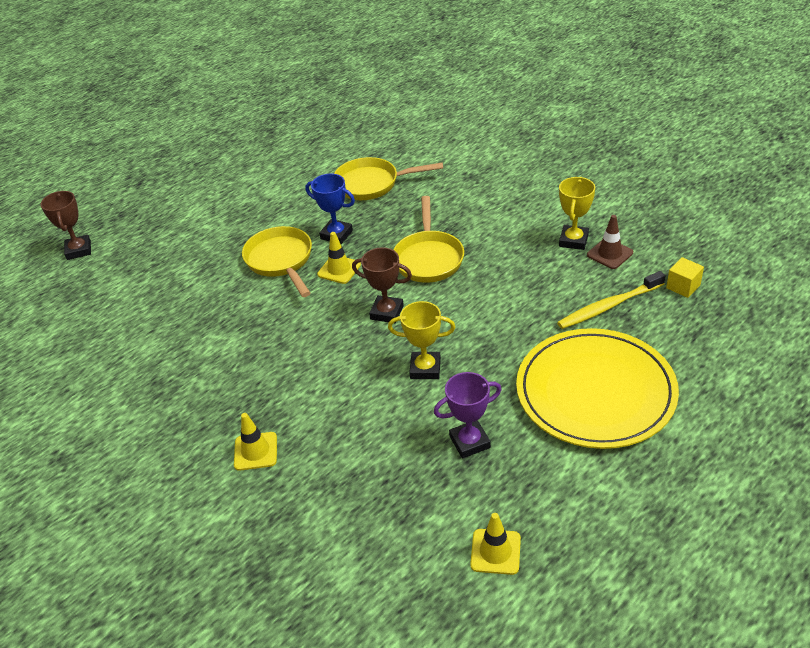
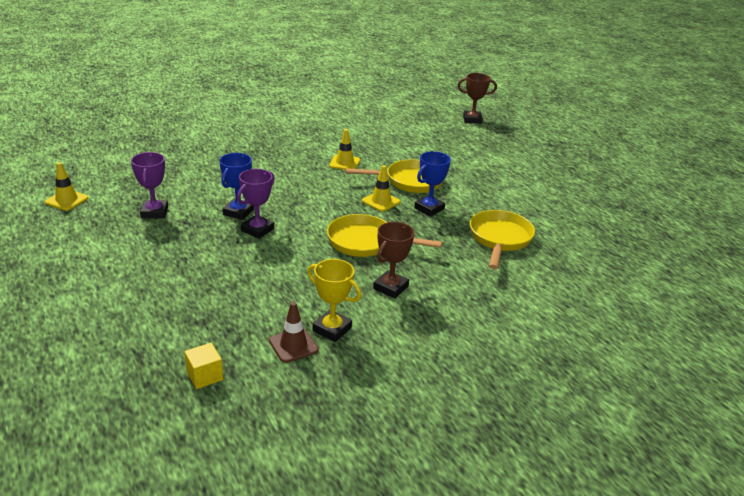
camera: 100 degrees right, 10 degrees down
yellow traffic cone [234,413,277,471] -> yellow traffic cone moved to [329,129,360,170]
brown trophy [352,247,412,323] -> brown trophy moved to [373,222,414,299]
yellow trophy [388,301,456,379] -> blue trophy [219,153,254,220]
yellow plate [516,328,679,449] -> none
yellow toothbrush [557,271,666,329] -> none
none -> purple trophy [237,169,274,239]

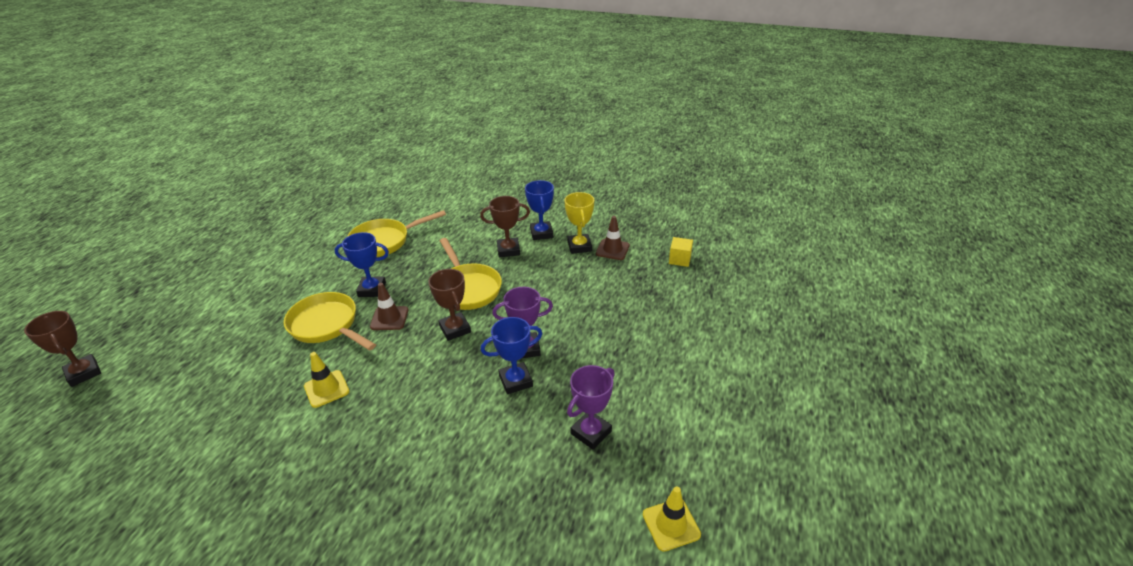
camera: 130 degrees left, 5 degrees up
yellow traffic cone [362,165,400,212] -> brown traffic cone [370,283,409,330]
none -> brown trophy [428,269,471,341]
none -> blue trophy [525,180,554,240]

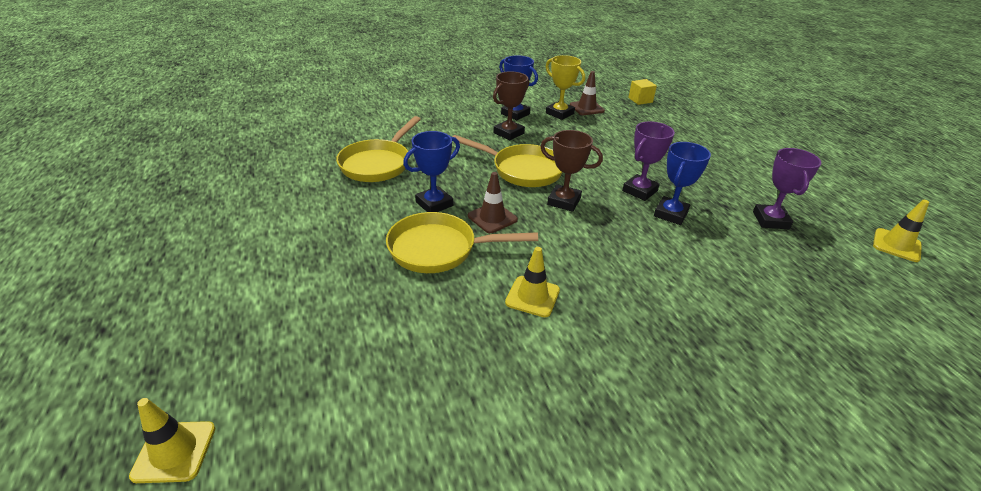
camera: 40 degrees left, 0 degrees up
brown trophy [24,311,101,387] -> yellow traffic cone [129,398,215,483]

